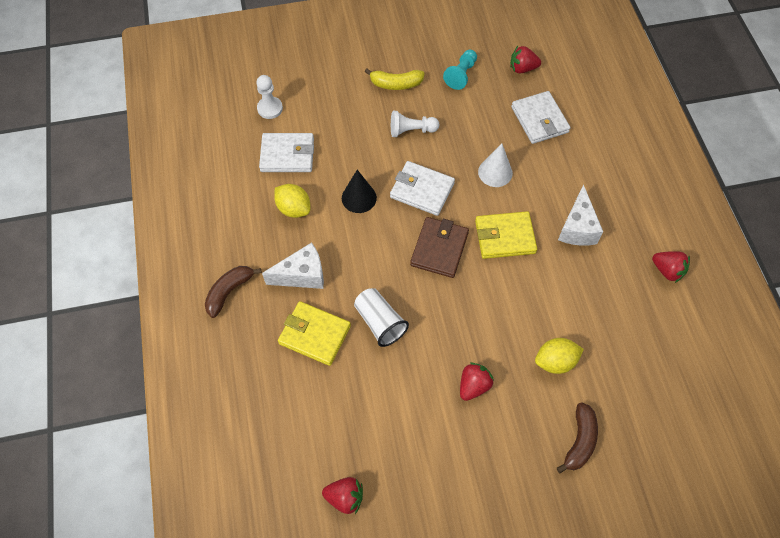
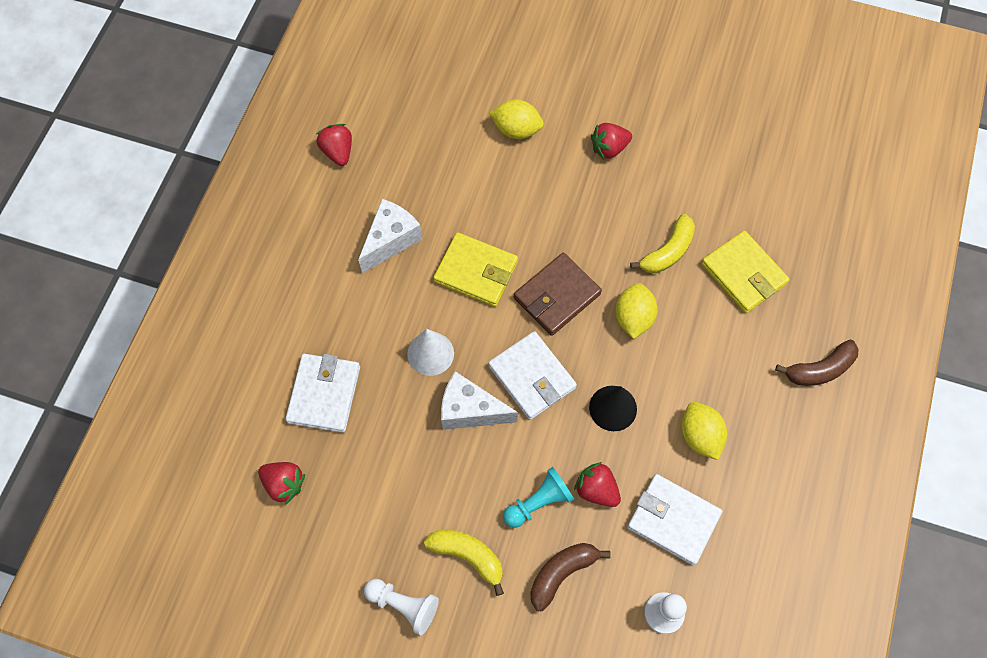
camera: 150 degrees left, 5 degrees up
white cheese [262,242,324,289] -> white cheese moved to [441,371,518,430]
red strawberry [322,477,363,514] -> red strawberry moved to [574,462,621,507]
white cup [354,288,409,347] -> yellow banana [630,214,695,273]
white pawn [391,111,439,137] -> white pawn moved to [364,579,439,636]
turquoise pawn [443,50,477,90] -> turquoise pawn moved to [503,467,574,528]
brown banana [557,402,598,473] -> brown banana moved to [530,543,611,611]
none -> yellow lemon [615,283,658,339]

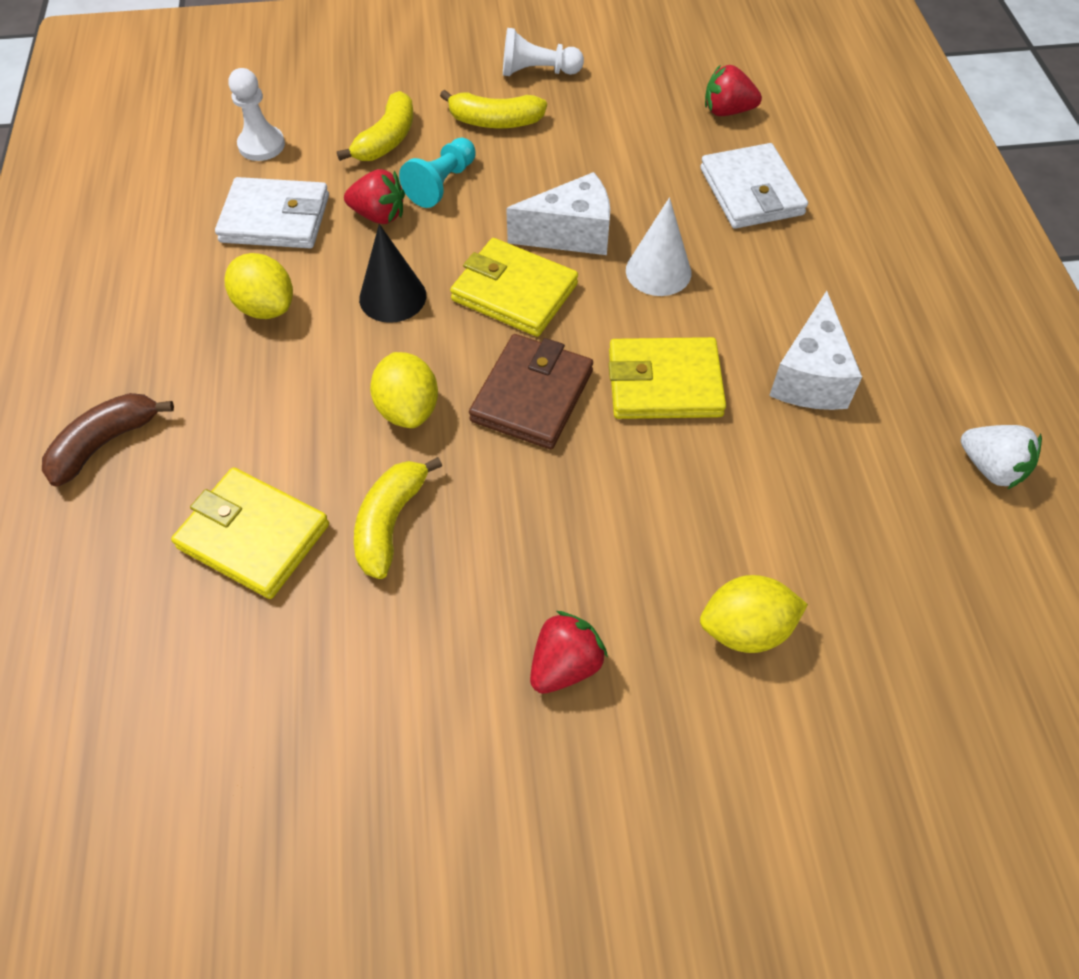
camera: 155 degrees right, 10 degrees down
red strawberry [317,124,352,166] -> white strawberry [961,425,1042,489]
white wallet [488,331,577,420] -> yellow wallet [450,238,578,337]
brown banana [530,543,611,611] -> yellow banana [337,91,413,161]

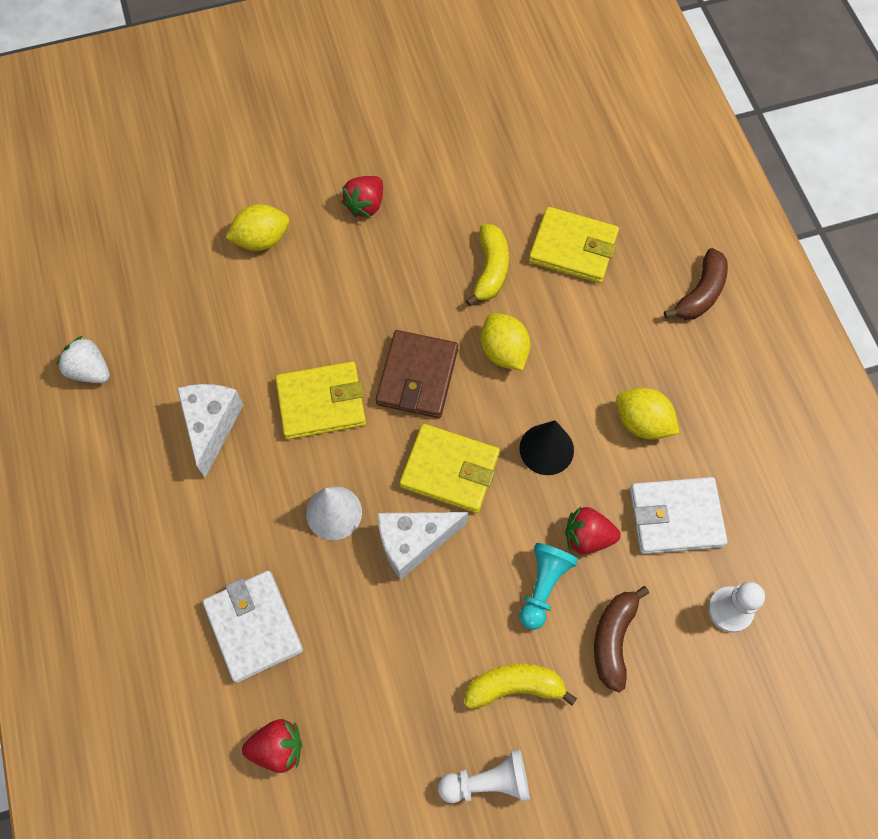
camera: 170 degrees right, 10 degrees up
yellow banana [337,91,413,161] -> brown banana [594,586,649,693]

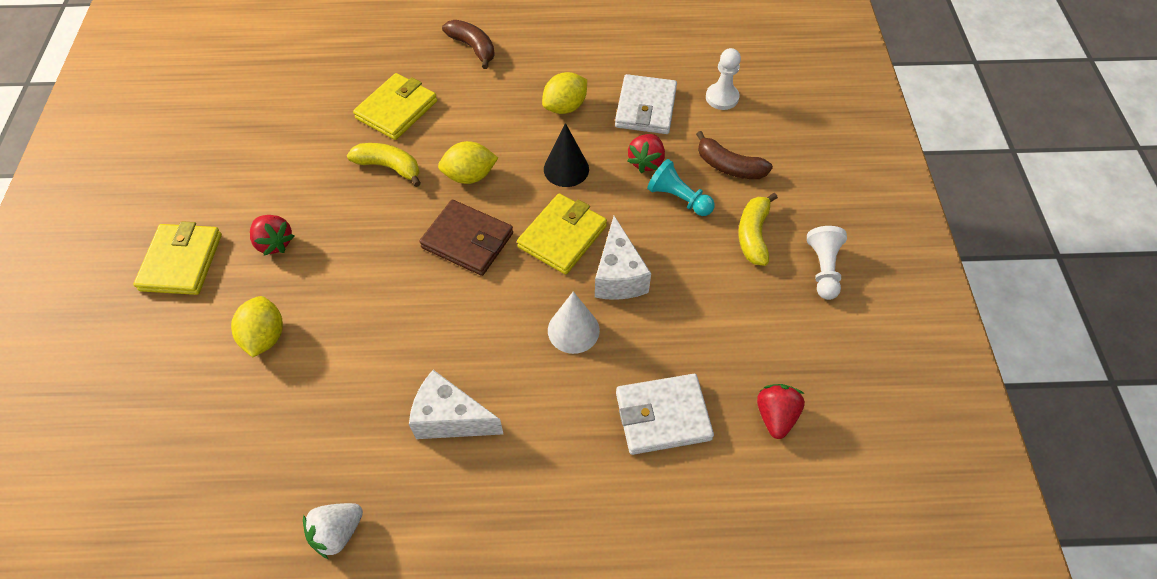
camera: 75 degrees left, 10 degrees down
yellow wallet [275,361,366,440] -> yellow wallet moved to [133,221,222,295]

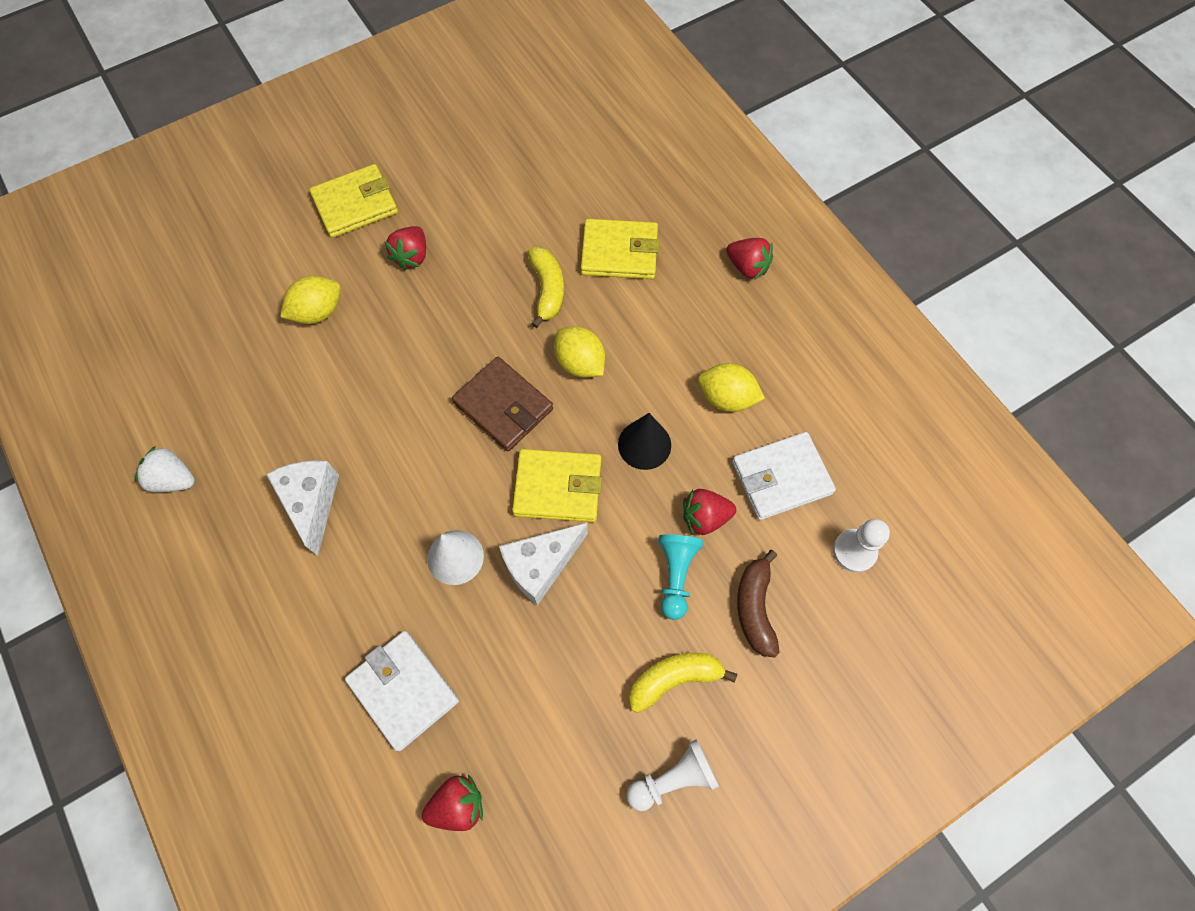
camera: 60 degrees right, 10 degrees up
brown wallet [419,200,513,276] -> brown wallet turned 45 degrees counterclockwise [452,357,553,452]
brown banana [442,20,495,69] -> red strawberry [726,238,773,280]

